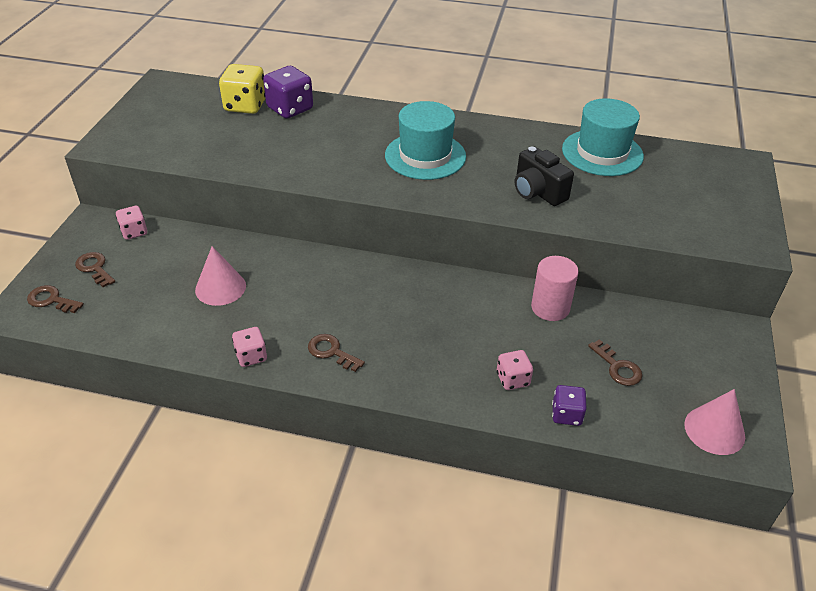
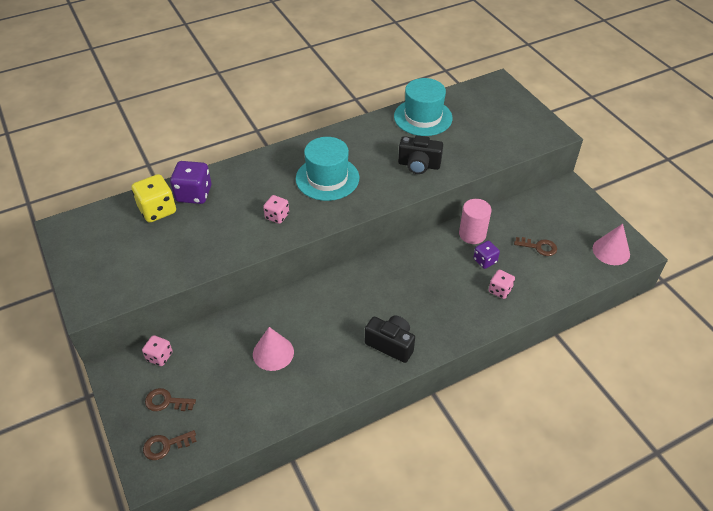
camera: 40 degrees left, 5 degrees up
pink dice [232,327,267,367] -> pink dice moved to [263,195,289,224]
brown key [308,334,365,372] -> black camera [365,316,415,363]
purple dice [552,385,587,426] -> purple dice moved to [473,241,500,269]

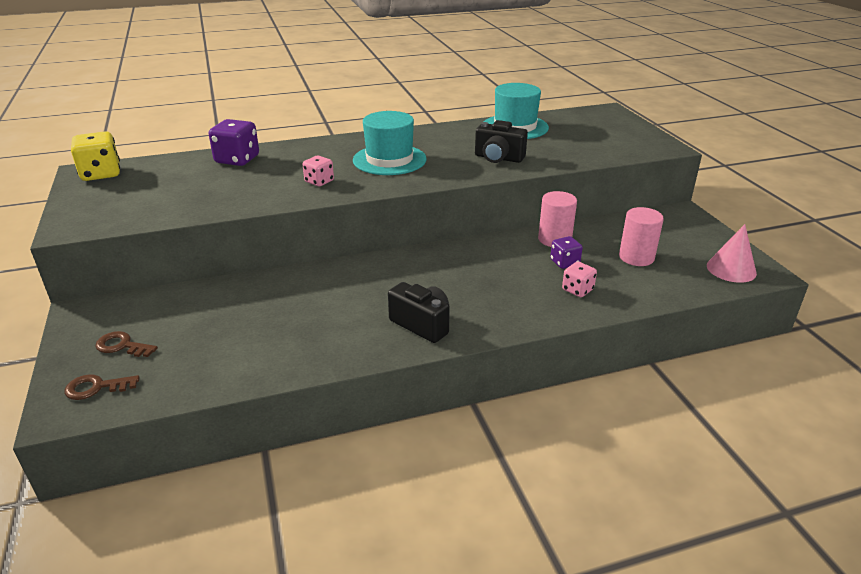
camera: 10 degrees right, 15 degrees down
yellow dice [131,174,176,222] -> yellow dice moved to [71,131,120,181]
pink dice [142,335,173,366] -> none
pink cone [253,327,294,371] -> none
brown key [514,237,557,256] -> pink cylinder [619,207,664,266]

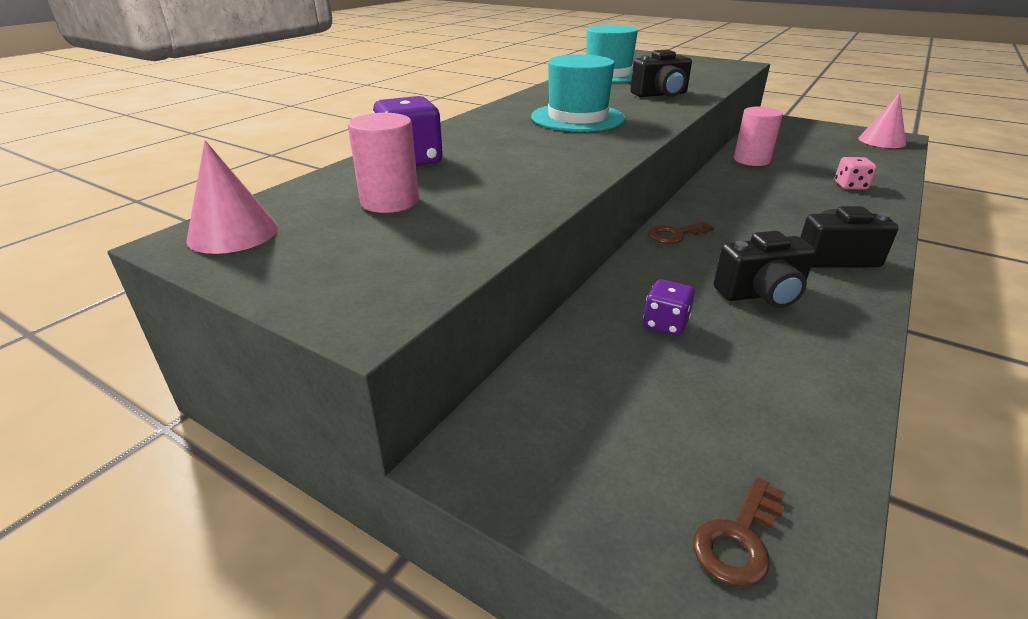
camera: 40 degrees left, 0 degrees up
yellow dice [71,131,120,181] -> pink cone [186,140,278,254]
brown key [95,331,158,357] -> brown key moved to [647,221,714,244]
pink dice [303,156,334,186] -> none
purple dice [550,236,583,269] -> purple dice moved to [643,279,695,336]
pink cylinder [619,207,664,266] -> pink cylinder moved to [348,113,419,213]
none -> black camera [714,231,816,308]

